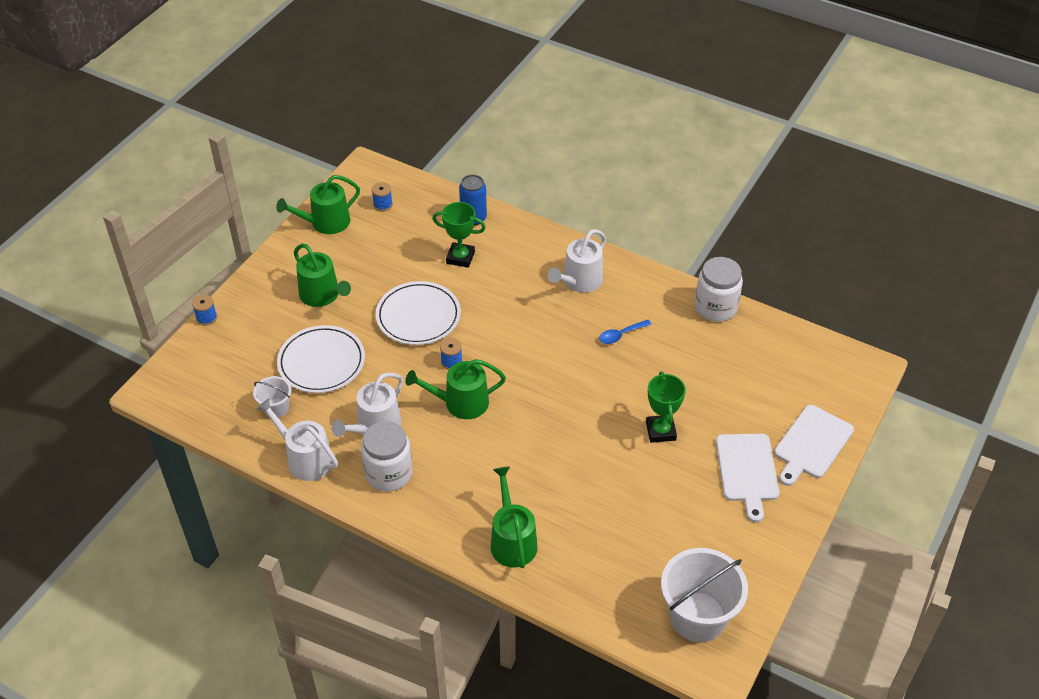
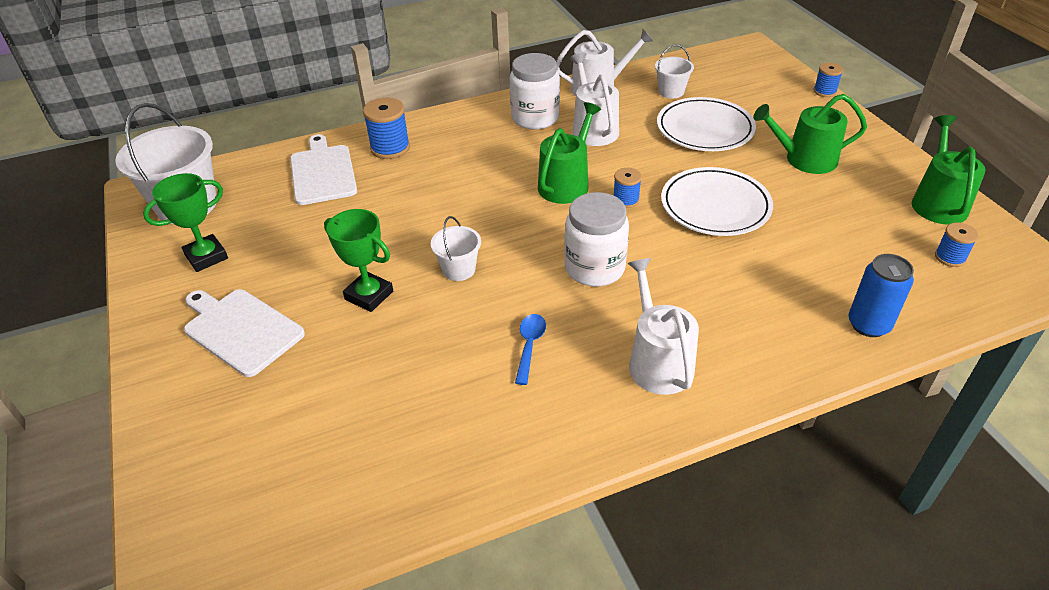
camera: 130 degrees right, 5 degrees down
green trophy [433,202,486,268] -> green trophy moved to [143,173,228,272]
green watering can [491,467,538,568] -> blue spool [363,98,410,159]
white jar [695,257,743,322] -> white jar moved to [564,192,629,287]
white cutting board [774,405,854,486] -> white cutting board moved to [290,134,357,205]
none -> white bucket [431,216,481,281]

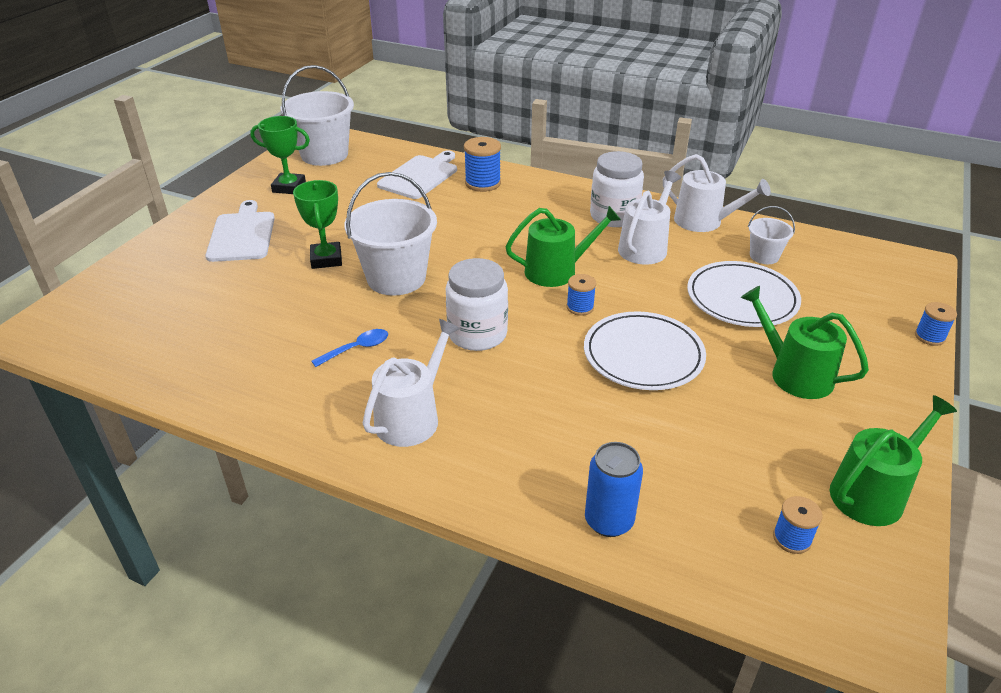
camera: 45 degrees right, 5 degrees down
white bucket [431,216,481,281] -> white bucket [344,172,437,296], size x1.98

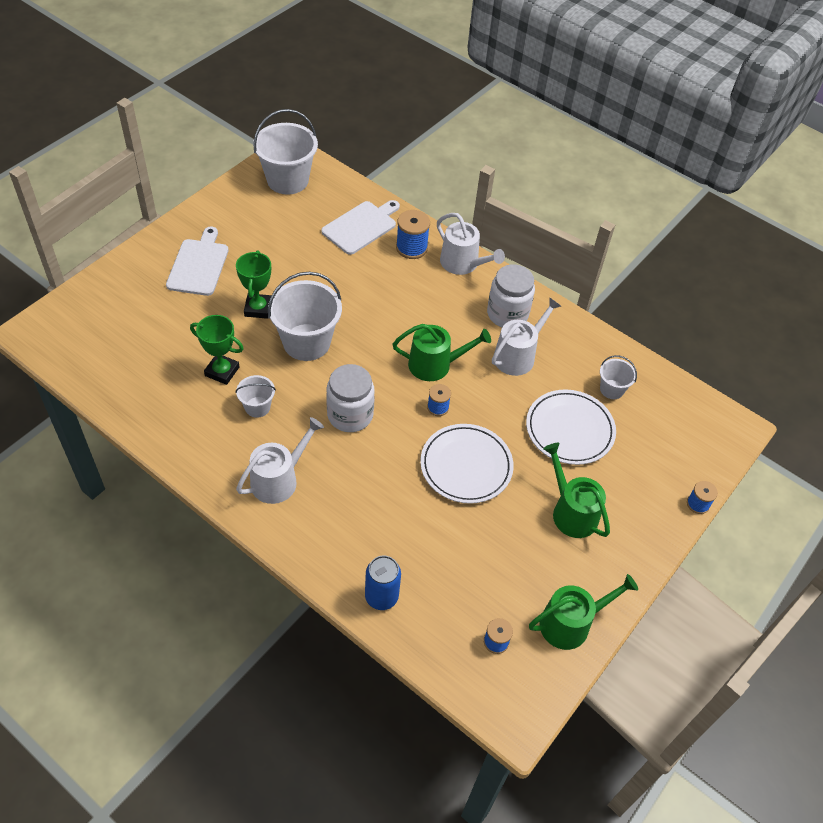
camera: 10 degrees right, 15 degrees up
green trophy [250,116,310,194] -> green trophy moved to [190,315,244,385]
blue spoon [311,329,388,367] -> white bucket [235,375,276,418]
white watering can [663,154,771,232] -> white watering can moved to [437,213,505,275]

